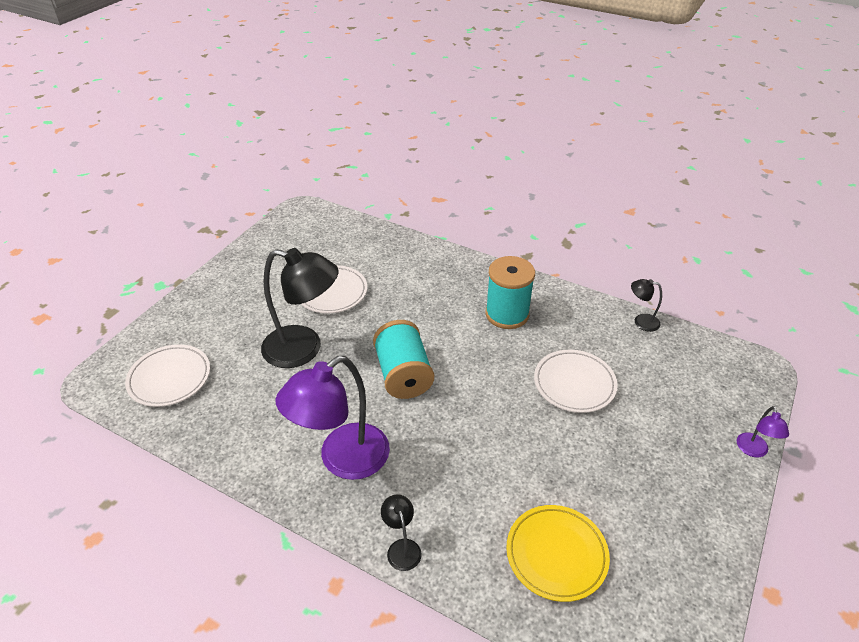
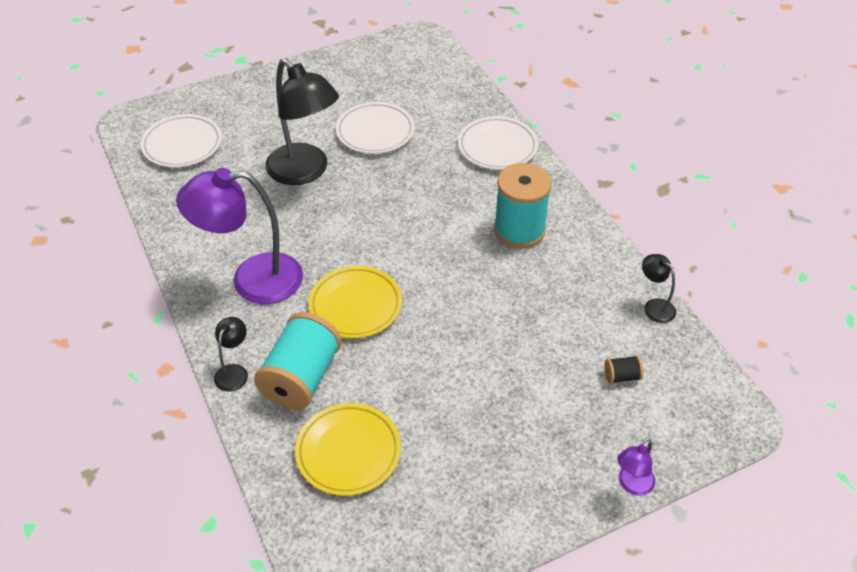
camera: 35 degrees right, 5 degrees up
turquoise spool [373,320,434,399] -> turquoise spool moved to [254,312,342,410]
white plate [534,350,618,413] -> white plate moved to [458,116,538,170]
none -> yellow plate [308,266,402,338]
none -> black spool [604,356,643,384]

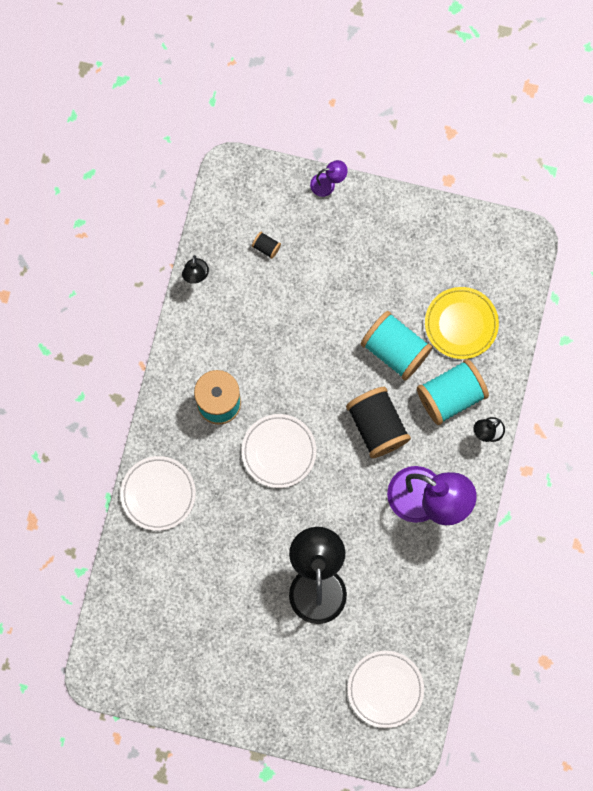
camera: 140 degrees left, 30 degrees up
yellow plate [308,266,402,338] -> black spool [346,387,411,458]
white plate [336,102,415,154] -> white plate moved to [242,414,316,488]
none -> turquoise spool [360,311,433,380]

